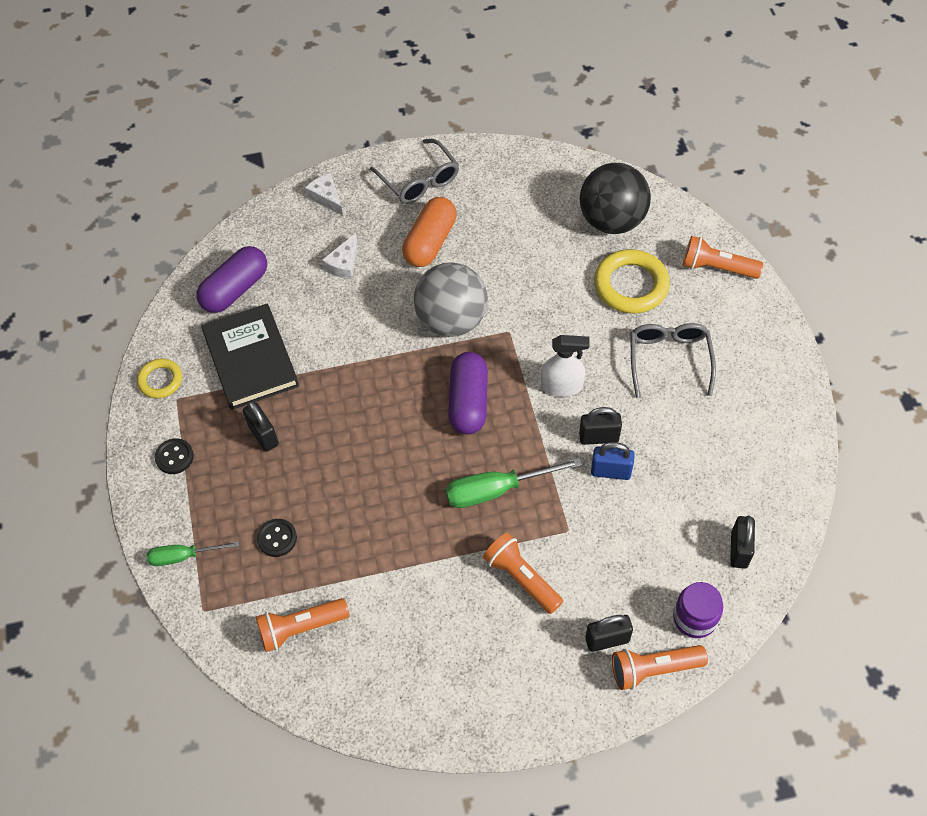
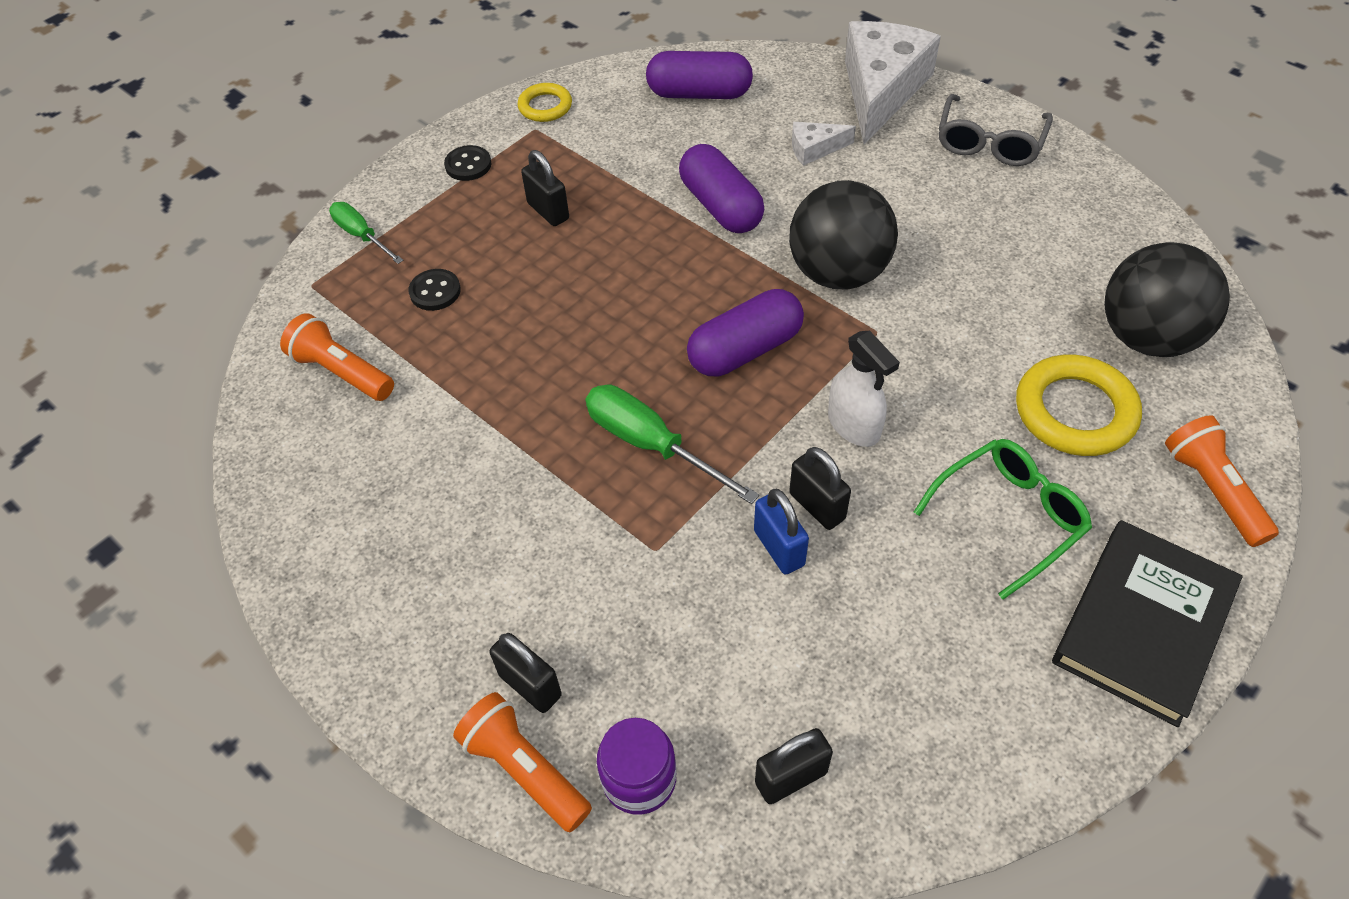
camera: 55 degrees right, 5 degrees down
black book [201,303,299,410] -> black book moved to [1052,520,1243,727]
black padlock [243,401,279,452] -> black padlock turned 60 degrees counterclockwise [521,150,569,226]
white cheese [305,173,343,216] -> white cheese [845,21,941,144], size x2.24
orange capsule [402,197,457,267] -> none
grey ball [414,262,488,337] -> black ball [789,180,898,289]
orange flashlight [483,533,563,614] -> none
grey glasses [630,323,716,398] -> green glasses [914,439,1092,600]
none -> purple capsule [679,144,764,233]

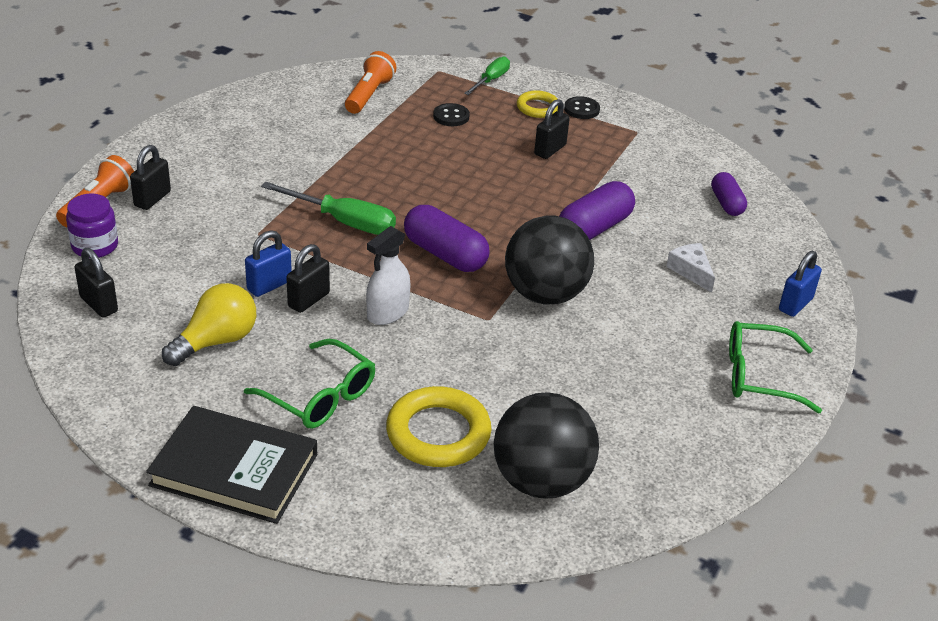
camera: 70 degrees right, 15 degrees down
yellow ring [518,83,572,122] -> yellow ring moved to [517,90,558,118]
green screwdriver [586,385,759,504] -> green screwdriver turned 90 degrees clockwise [261,182,396,235]
purple capsule [646,51,753,99] -> purple capsule [711,172,747,216], size x0.62
white cheese [845,21,941,144] -> blue padlock [779,251,822,317]
grey glasses [939,94,1053,166] -> green glasses [729,321,822,413]
orange flashlight [1165,415,1279,547] -> none
none -> yellow light bulb [162,283,256,366]

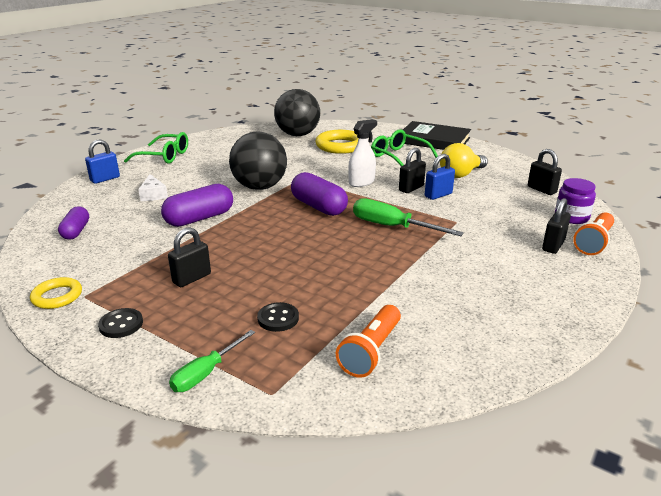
camera: 170 degrees left, 10 degrees down
yellow ring [517,90,558,118] -> yellow ring moved to [30,277,82,309]

